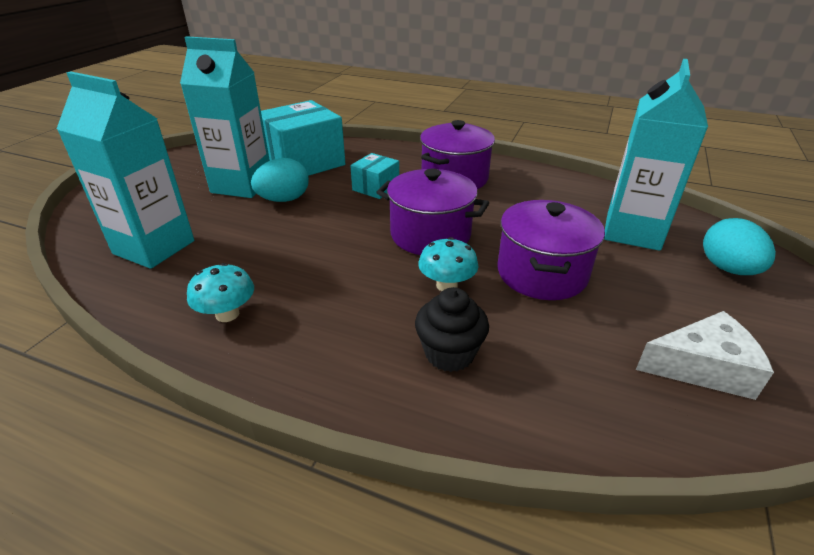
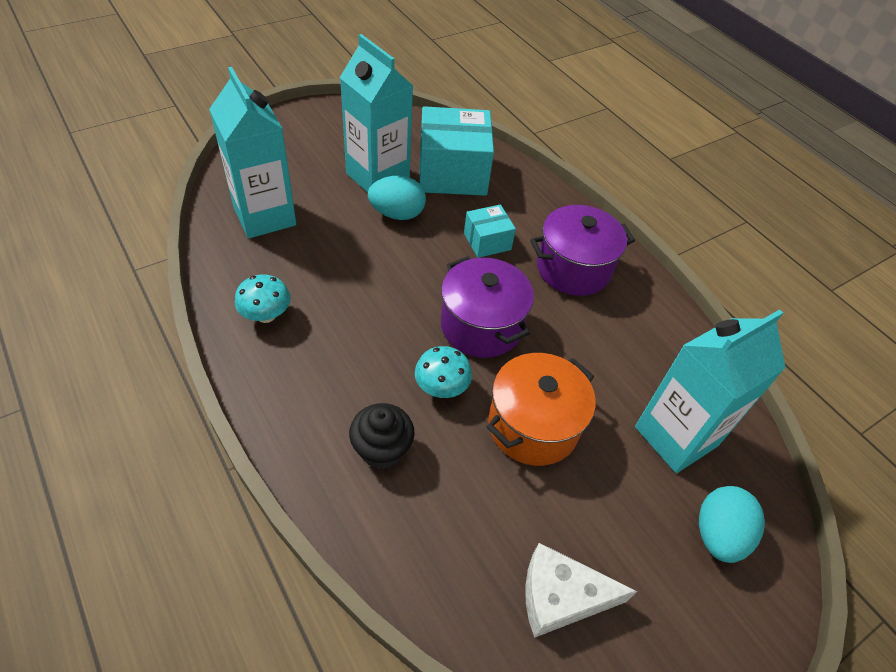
camera: 30 degrees right, 15 degrees up
purple pot [498,200,605,300] -> orange pot [487,353,596,466]
white cheese [636,311,774,400] -> white cheese turned 150 degrees clockwise [525,543,637,638]

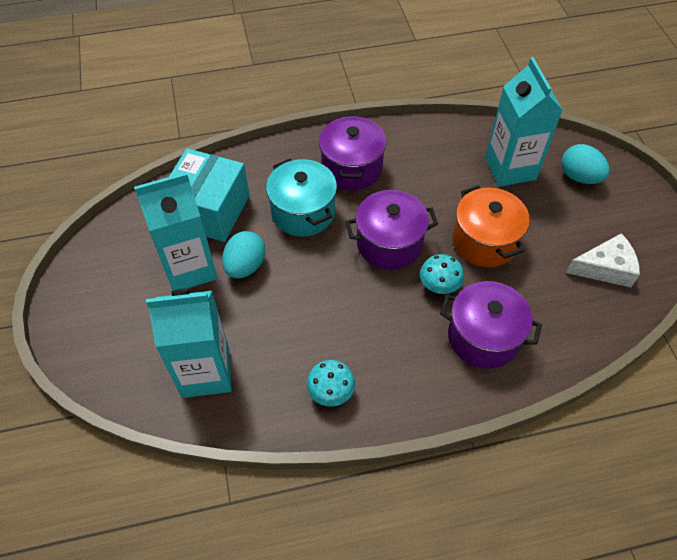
camera: 65 degrees left, 5 degrees up
black cupcake [349,403,415,469] -> purple pot [440,281,542,369]
turquoise box [464,205,516,258] -> turquoise pot [266,159,337,237]
white cheese [525,543,637,638] -> white cheese turned 120 degrees counterclockwise [566,233,640,287]

